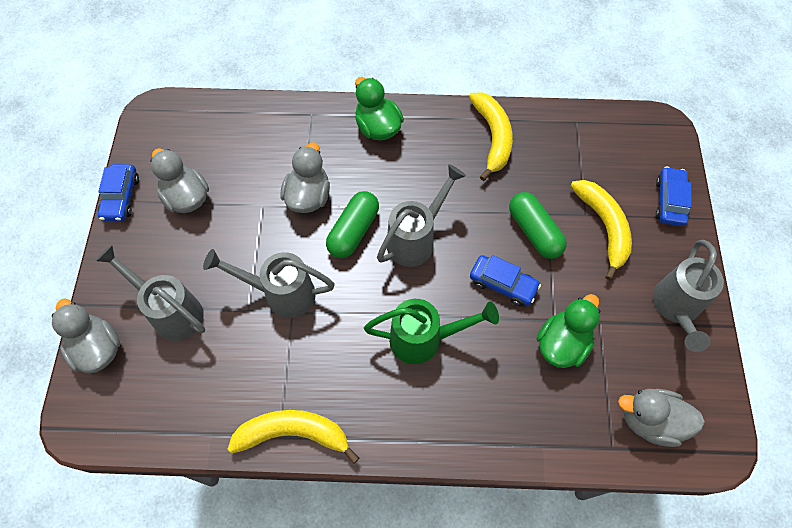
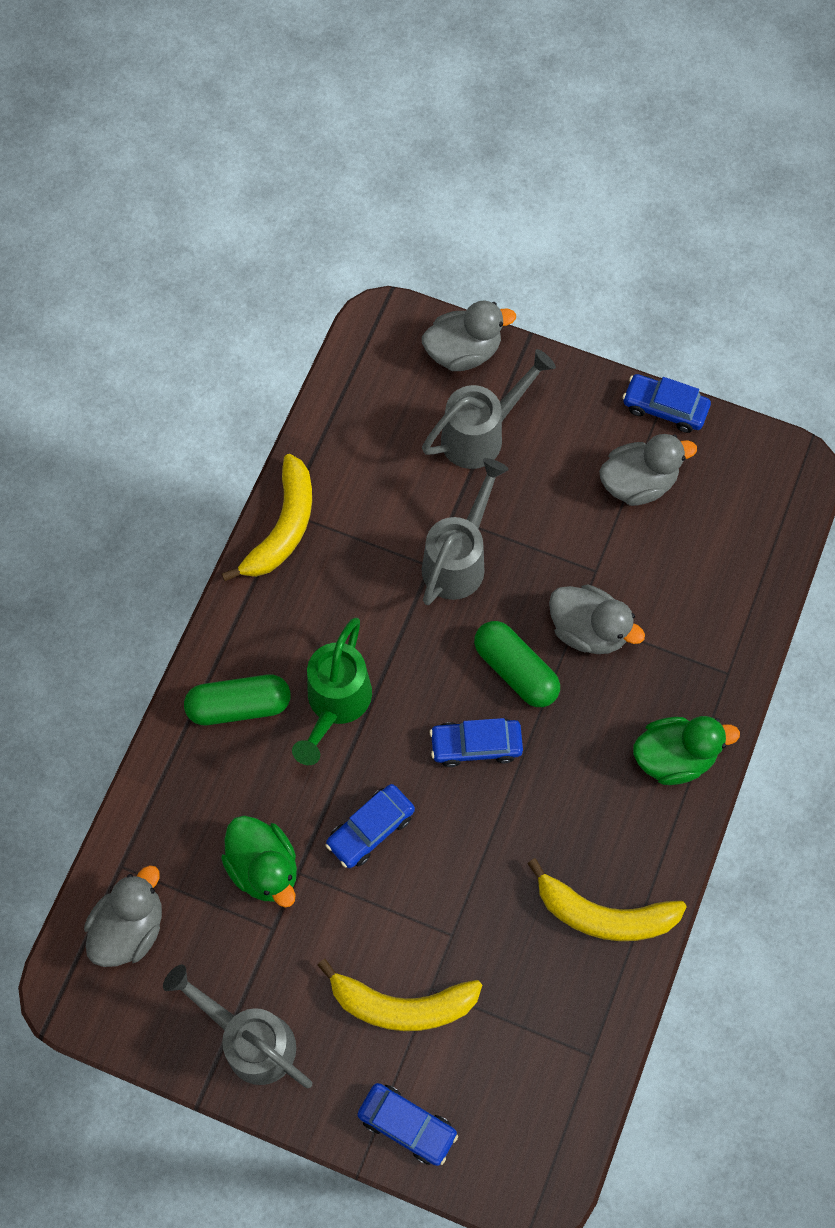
camera: 110 degrees right, 5 degrees up
grey watering can [377,164,466,267] -> blue car [430,718,523,767]
green capsule [509,192,567,259] -> green capsule moved to [184,674,291,725]

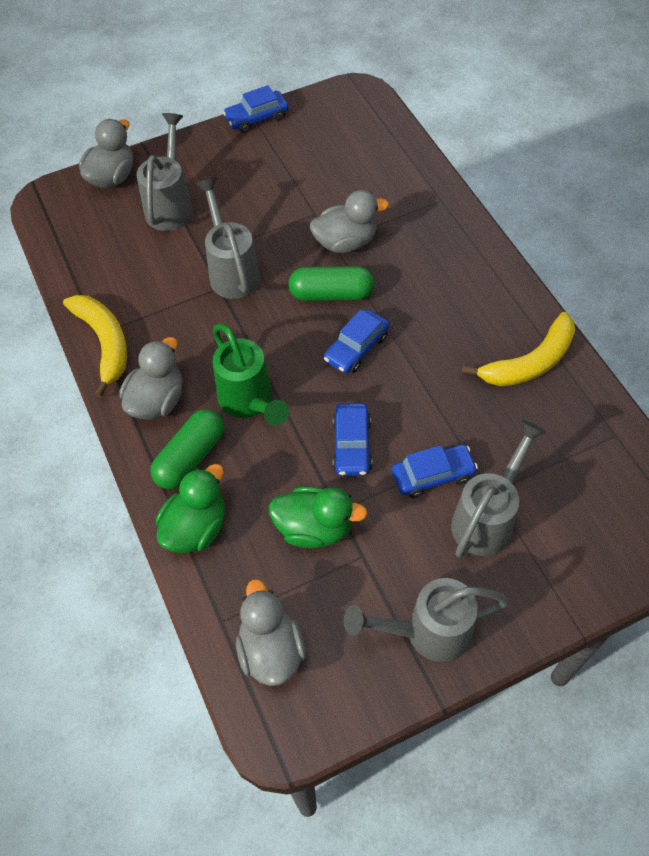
camera: 45 degrees left, 10 degrees down
yellow banana [317,959,482,1031] -> grey watering can [451,420,546,558]
blue car [357,1083,458,1166] -> blue car moved to [392,444,478,498]
grey duck [599,434,697,506] -> grey duck moved to [119,337,182,419]
green duck [633,716,740,785] -> green duck moved to [156,464,225,553]

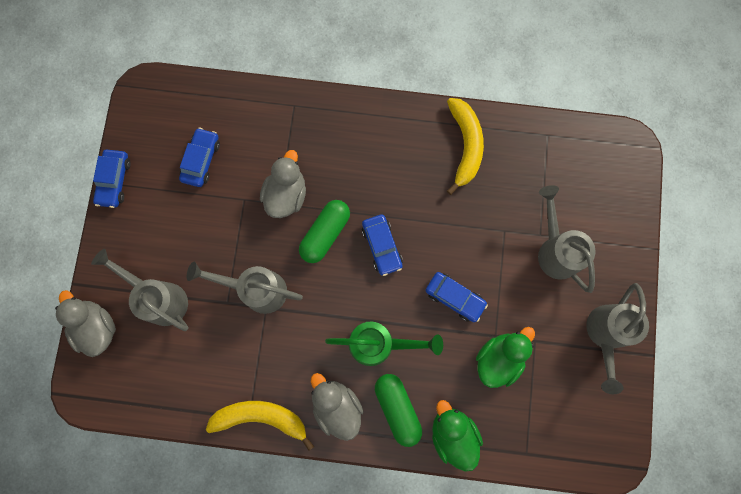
camera: 60 degrees left, 20 degrees up
grey duck [236,579,306,686] -> none
blue car [392,444,478,498] -> blue car moved to [179,128,220,187]

